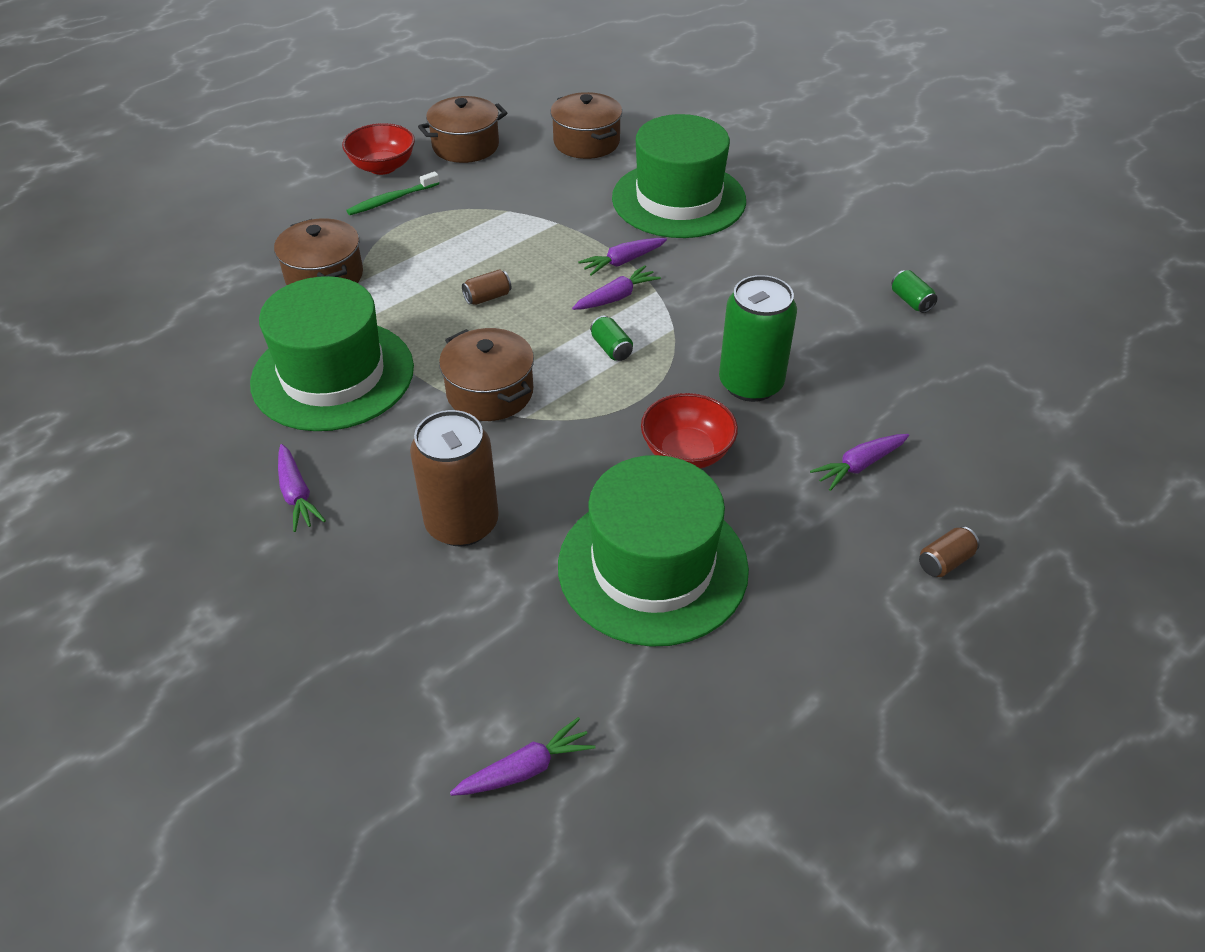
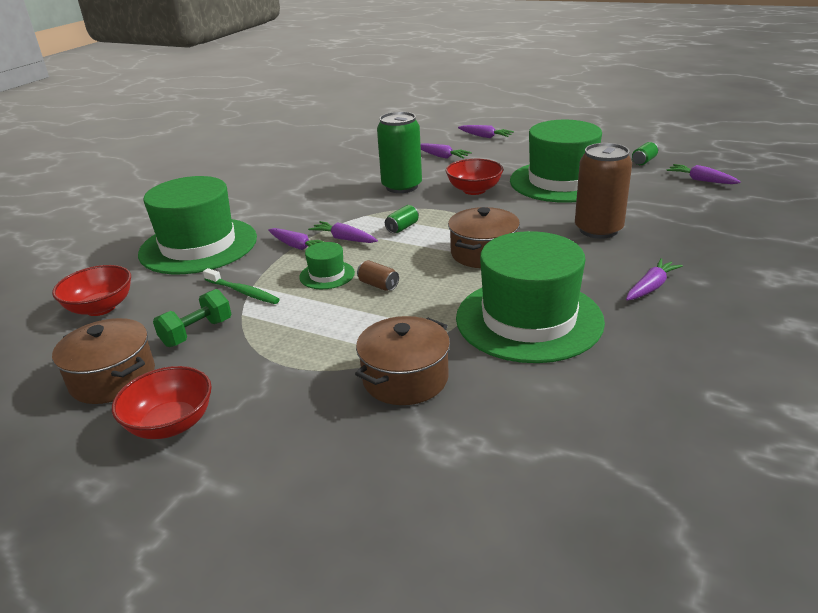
camera: 110 degrees left, 15 degrees down
green toothbrush [346,171,439,215] -> green toothbrush moved to [203,268,280,304]
brown pot [550,92,622,159] -> red bowl [52,265,131,316]
green can [892,270,938,313] -> green can moved to [632,142,659,165]
brown can [919,527,980,577] -> purple carrot [458,125,514,138]
none -> green dumbbell [153,289,231,347]
none -> green hat [299,242,355,289]

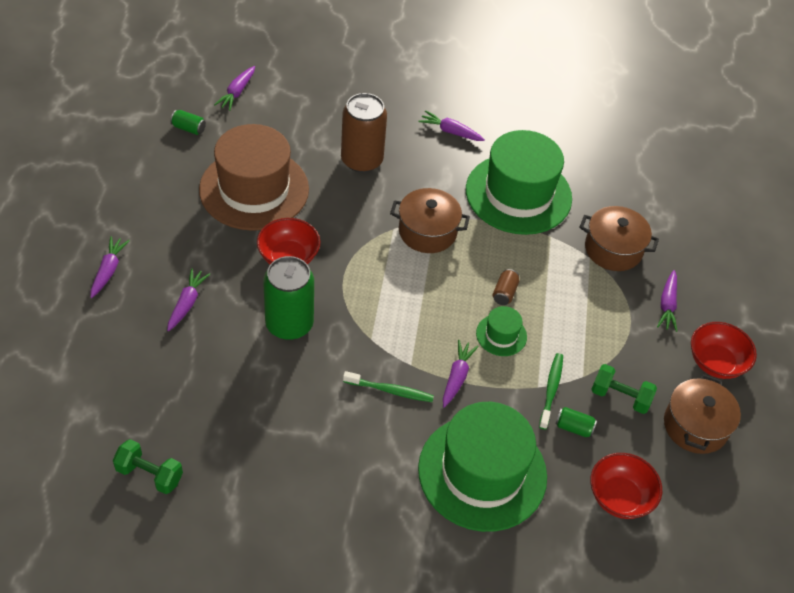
camera: 115 degrees left, 20 degrees up
purple carrot [308,221,378,243] -> purple carrot moved to [657,270,677,332]
green can [385,205,419,233] -> green can moved to [555,407,597,437]
green hat [510,120,602,203] -> brown hat [199,124,309,231]
none -> green dumbbell [113,439,183,494]
none -> green toothbrush [343,371,434,402]

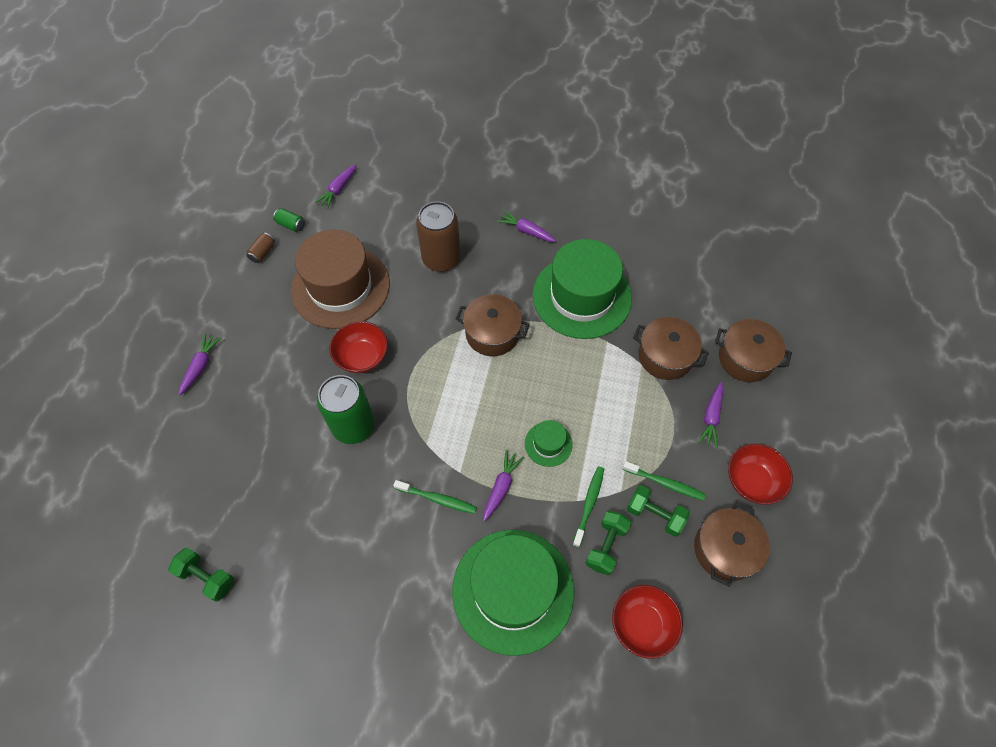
camera: 10 degrees right, 10 degrees up
purple carrot [167,268,210,331] -> none
brown can [493,269,520,305] -> brown can moved to [247,233,275,263]
green can [555,407,597,437] -> green dumbbell [585,511,631,575]
none -> green toothbrush [622,461,706,501]
none -> brown pot [715,319,792,382]

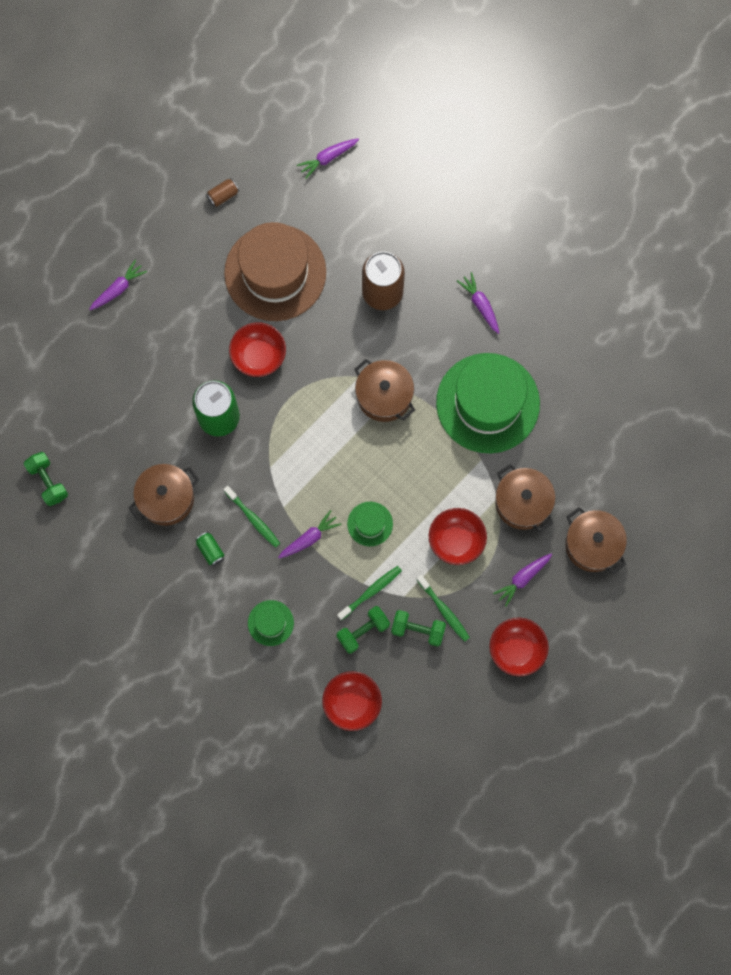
camera: 30 degrees right, 15 degrees up
green can [273,208,305,232] -> green can moved to [195,532,224,566]
green hat [452,530,574,656] -> green hat [248,600,294,646], size x0.43
green dumbbell [627,485,690,537] -> green dumbbell turned 45 degrees counterclockwise [391,610,446,647]
brown pot [694,502,770,587] -> brown pot moved to [128,464,199,526]
none -> red bowl [429,508,487,565]

